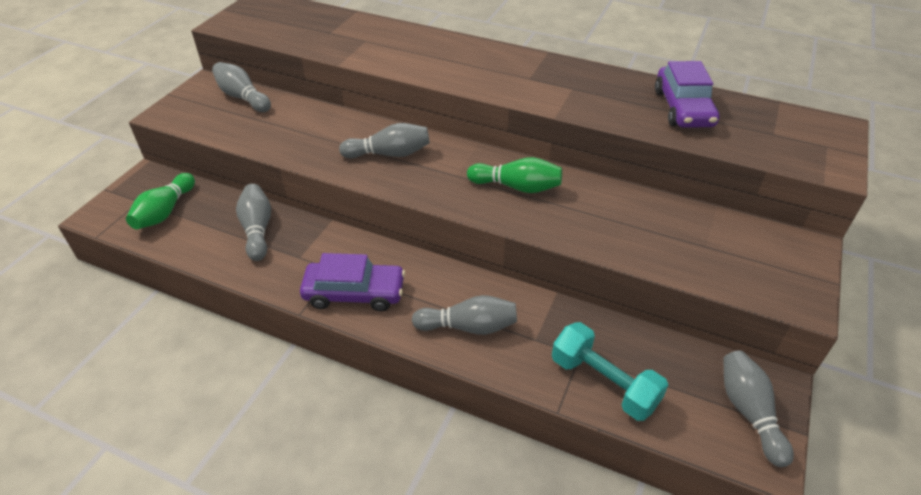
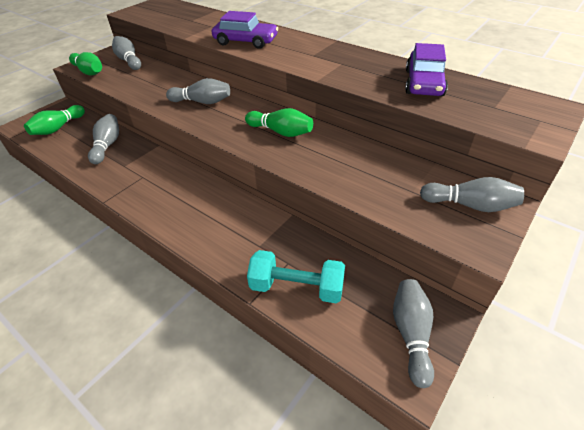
camera: 15 degrees right, 0 degrees up
purple car [300,253,405,311] -> purple car moved to [212,11,278,49]
grey bowling pin [412,295,517,335] -> grey bowling pin moved to [420,177,524,212]
turquoise dumbbell [552,322,668,421] -> turquoise dumbbell turned 45 degrees counterclockwise [247,250,345,303]
none -> green bowling pin [69,52,102,75]

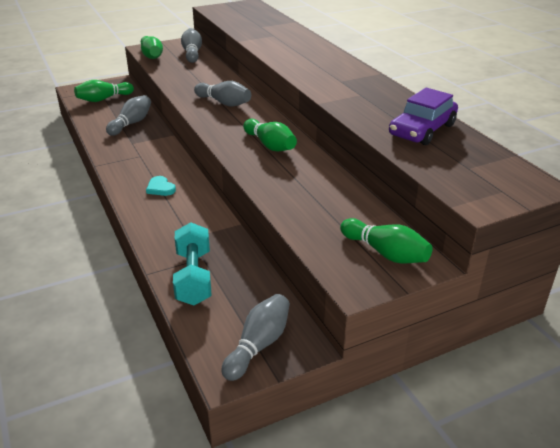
camera: 25 degrees right, 10 degrees down
purple car [212,11,278,49] -> none
turquoise dumbbell [247,250,345,303] -> turquoise dumbbell turned 45 degrees clockwise [173,222,211,305]
grey bowling pin [420,177,524,212] -> green bowling pin [340,218,432,263]
none -> turquoise heart [146,176,176,196]

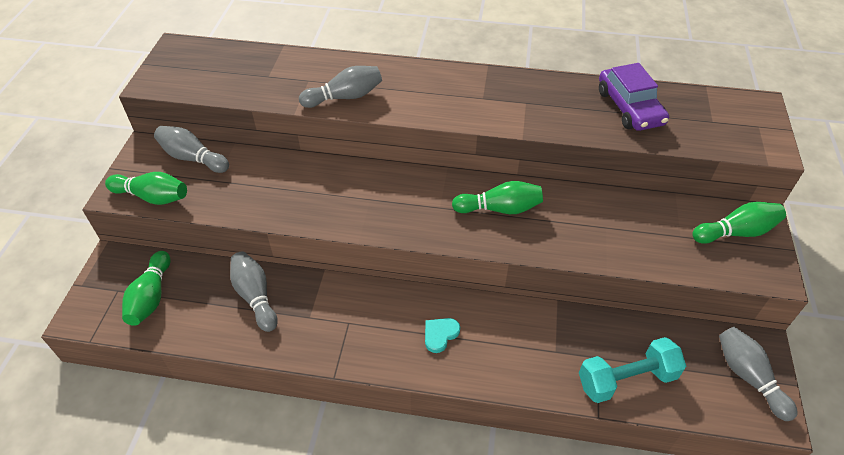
camera: 55 degrees left, 15 degrees up
turquoise heart [146,176,176,196] -> turquoise heart turned 135 degrees clockwise [425,318,460,353]
turquoise dumbbell [173,222,211,305] -> turquoise dumbbell turned 45 degrees counterclockwise [579,337,686,403]
grey bowling pin [194,81,251,107] -> grey bowling pin moved to [299,66,382,108]

